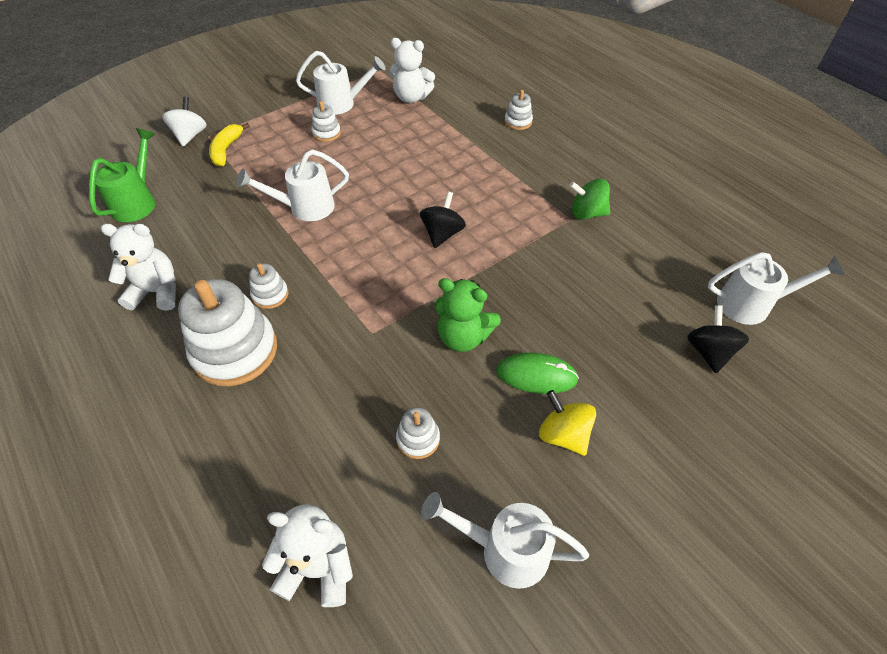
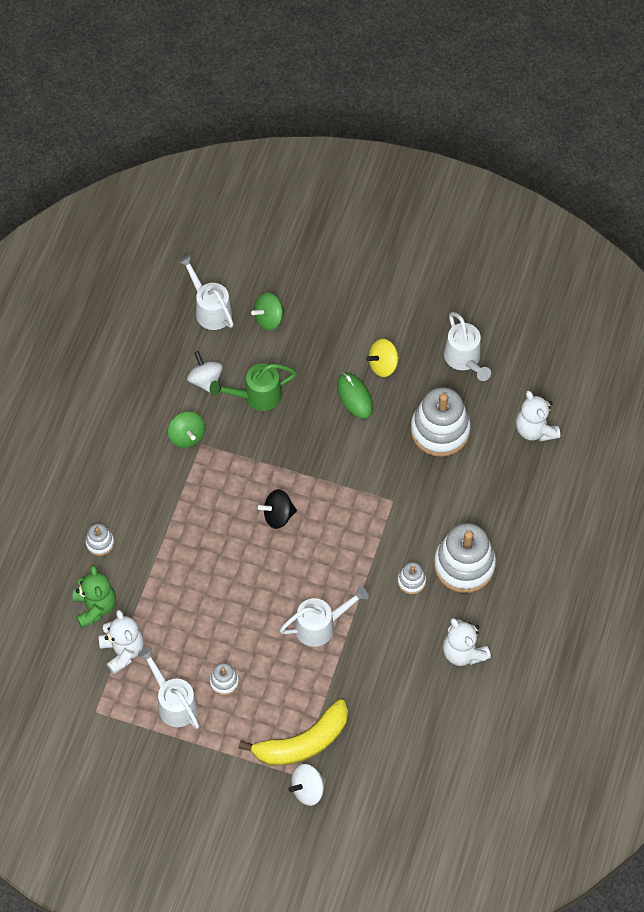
camera: 125 degrees left, 10 degrees up
green watering can [89,128,155,222] -> green watering can moved to [210,363,297,411]
yellow banana [209,123,250,167] -> yellow banana [238,699,348,765], size x1.70
white watering can [237,149,349,221] -> white watering can turned 60 degrees counterclockwise [279,586,369,647]
white stacking toy [396,407,440,459] -> white stacking toy [411,387,471,457], size x2.15
green teddy bear [435,278,501,352] -> green teddy bear moved to [73,565,116,628]
yellow spinning top [539,390,596,456] -> yellow spinning top turned 45 degrees clockwise [366,339,400,377]
black spinning top [687,305,749,373] -> green spinning top [251,293,285,330]
none -> white spinning top [187,351,223,393]

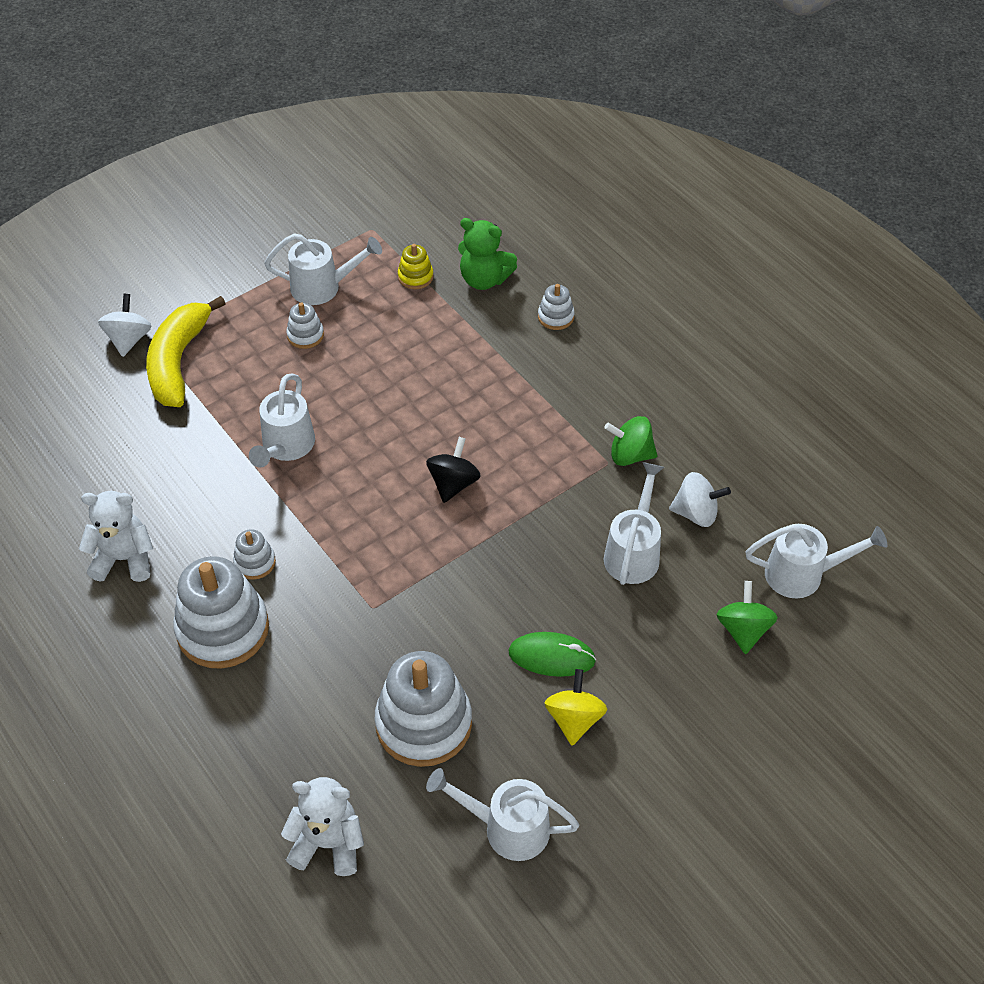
camera: 125 degrees right, 10 degrees down
white teddy bear [99,610,144,674] -> yellow stacking toy [398,244,434,289]
green watering can [210,363,297,411] -> white watering can [604,462,664,585]

